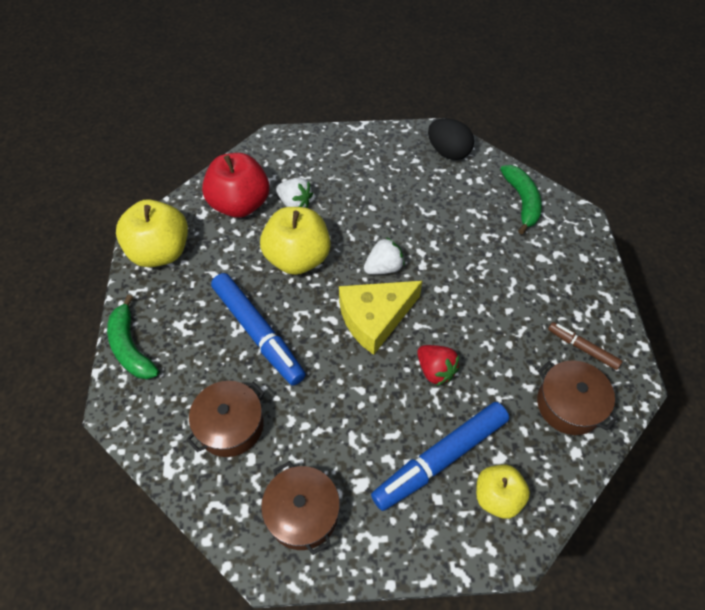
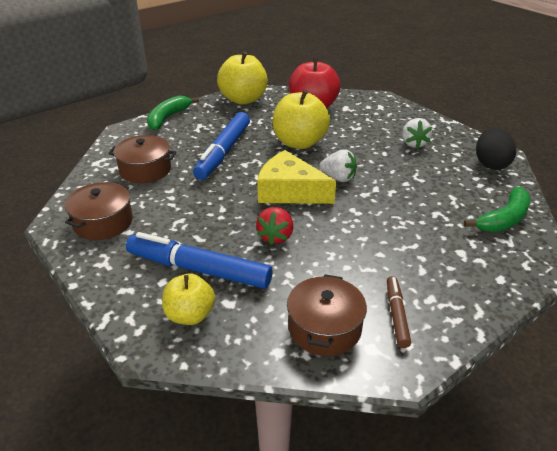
camera: 55 degrees right, 20 degrees down
white strawberry [276,178,313,208] -> white strawberry moved to [402,118,432,148]

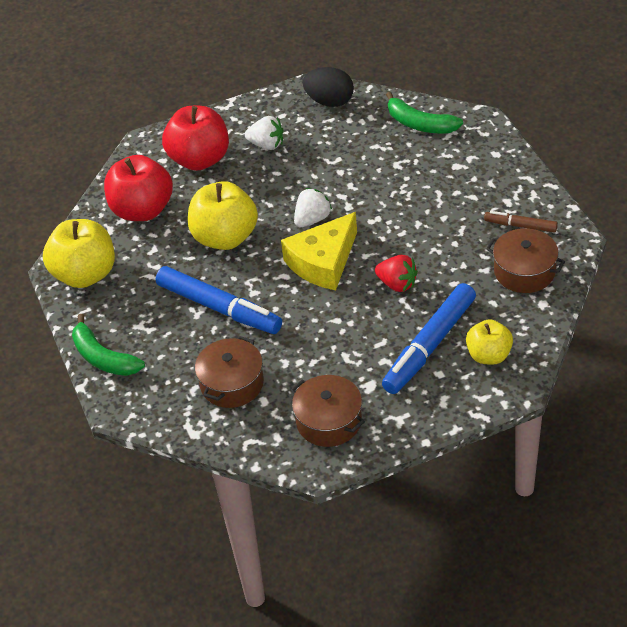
camera: 70 degrees left, 10 degrees up
green banana [464,187,531,232] -> green banana turned 150 degrees clockwise [386,92,463,134]
none -> red apple [162,106,229,171]

